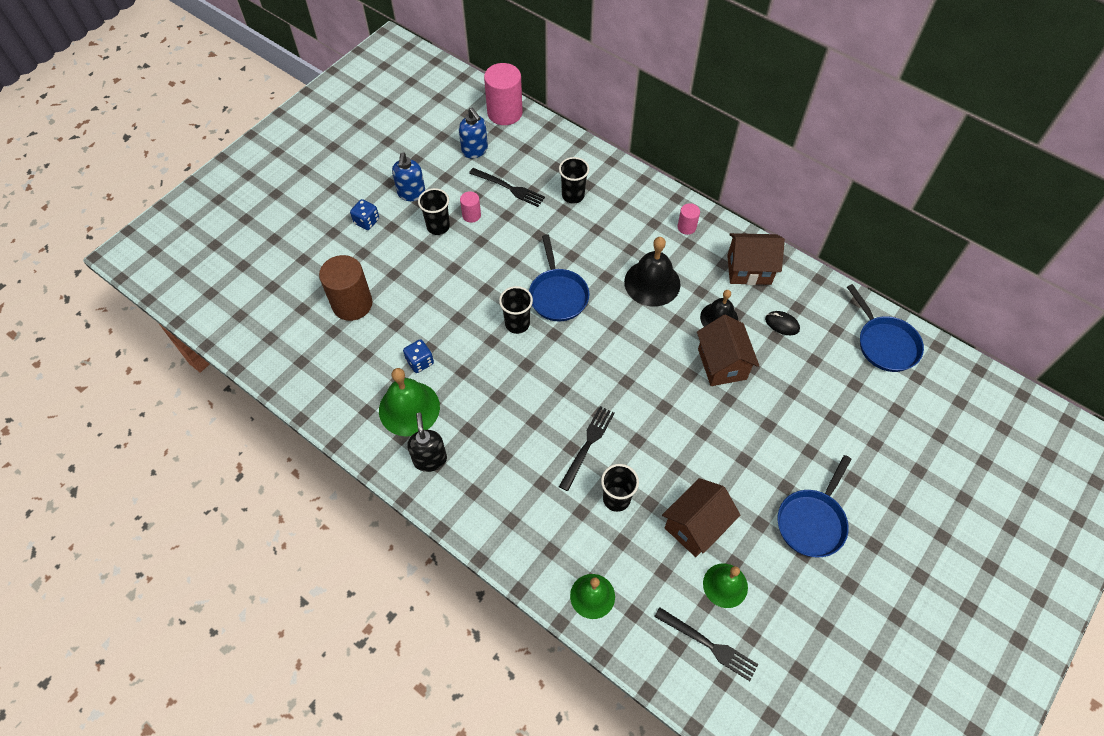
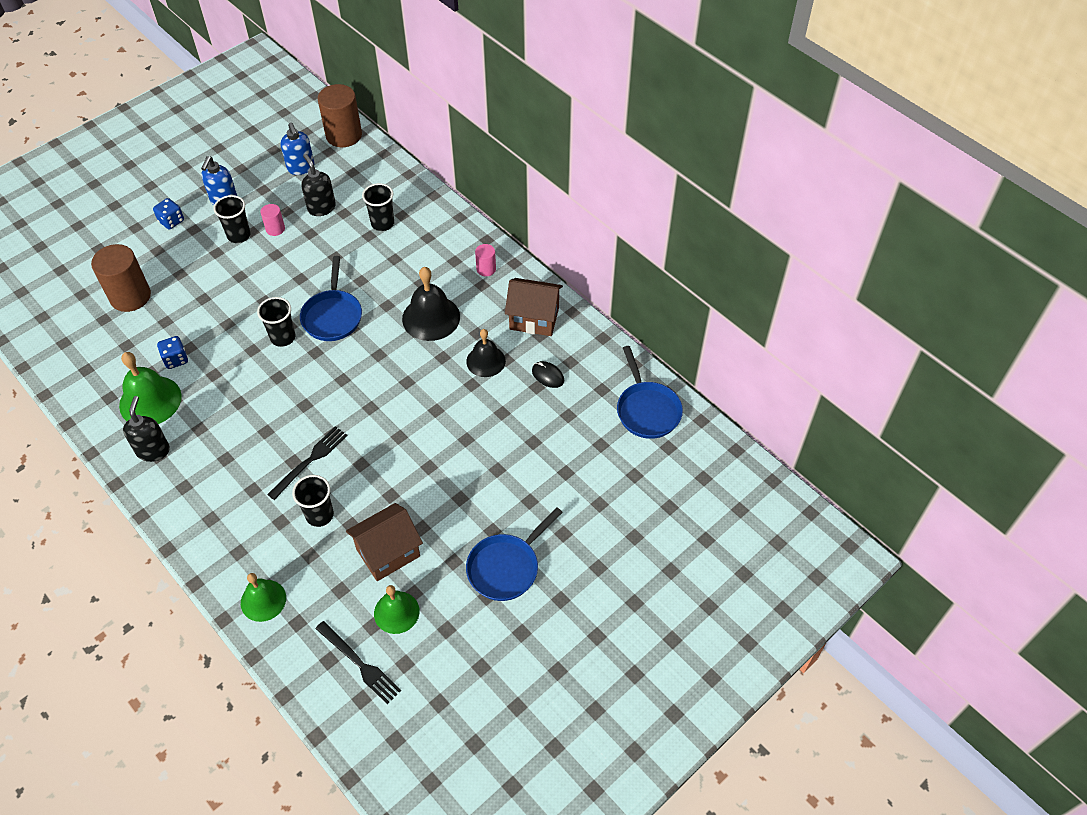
camera: 10 degrees right, 5 degrees down
black fork [469,168,545,207] -> black soap dispenser [302,154,336,216]
pink cylinder [484,63,523,125] -> brown cylinder [318,84,362,147]
brown house [697,315,759,386] -> none

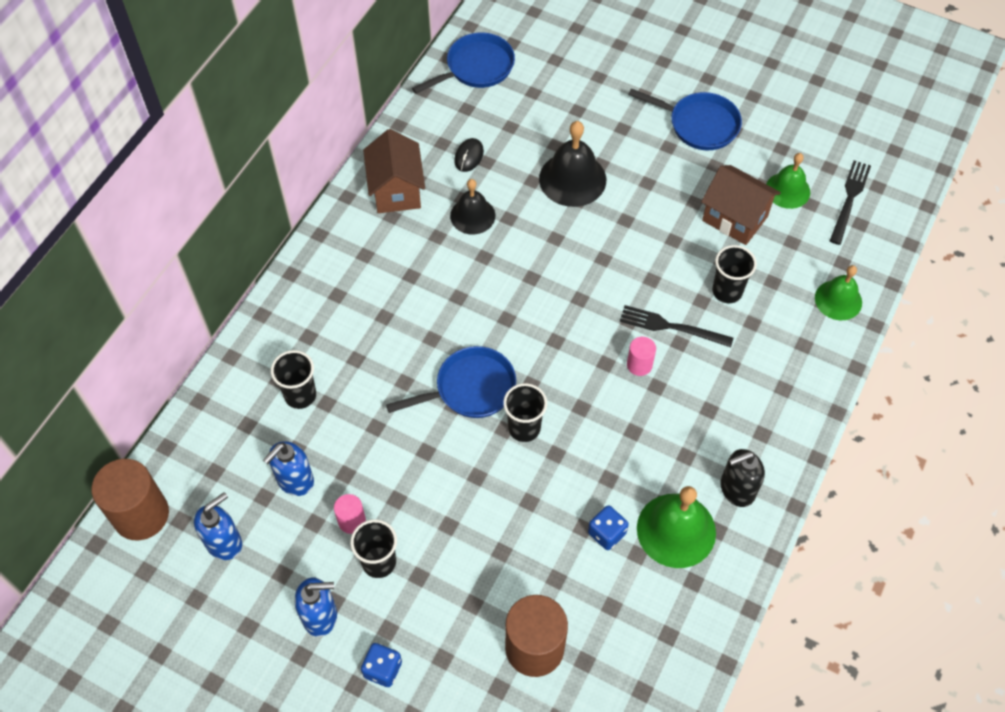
camera: 110 degrees left, 5 degrees up
black soap dispenser [302,154,336,216] -> blue soap dispenser [263,441,314,496]
black bell [402,267,460,341] -> black bell moved to [539,121,606,207]
pink cylinder [475,244,496,276] -> pink cylinder moved to [627,337,656,376]

